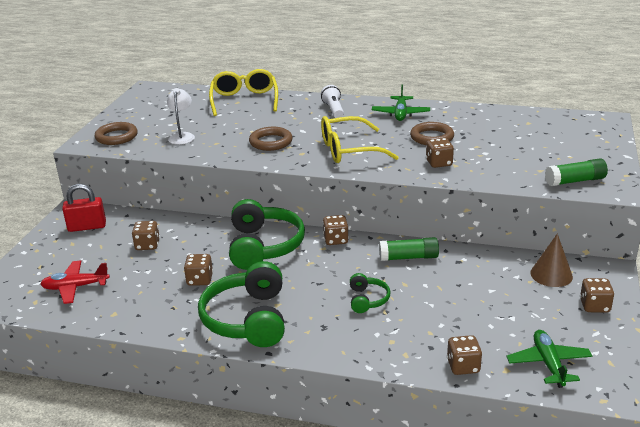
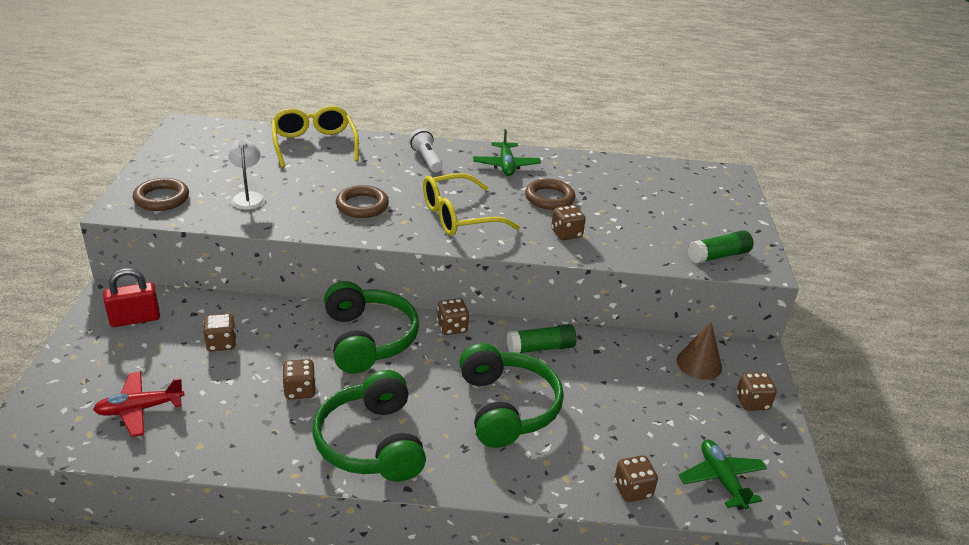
camera: 15 degrees left, 5 degrees up
green headphones [350,273,390,313] -> green headphones [459,343,564,448], size x2.06

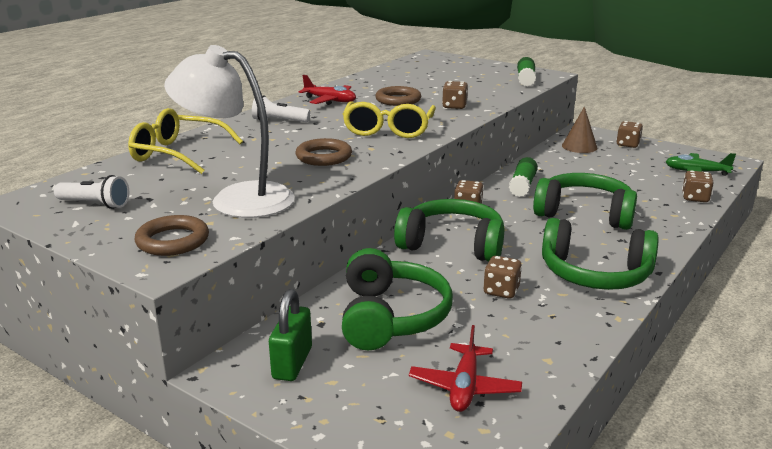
camera: 55 degrees left, 10 degrees down
red padlock [103,269,160,327] -> green padlock [269,289,312,381]
brown dice [203,313,236,351] -> green headphones [342,248,453,350]
white lamp [228,140,265,210] -> white lamp [164,45,295,218], size x2.03
green plane [473,129,541,176] -> red plane [299,75,356,105]
none -> white flashlight [54,175,129,209]

